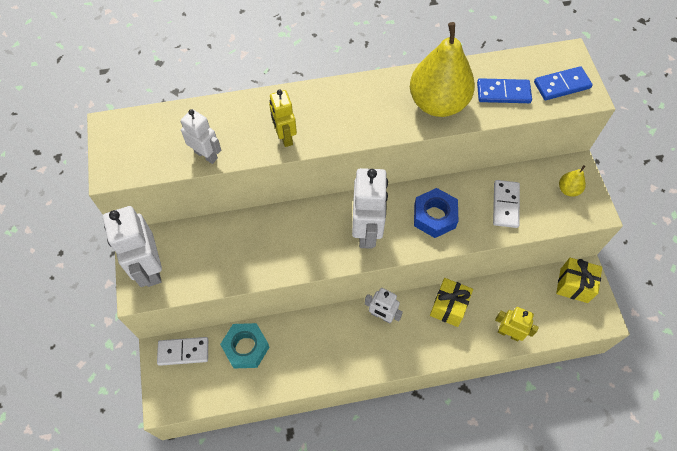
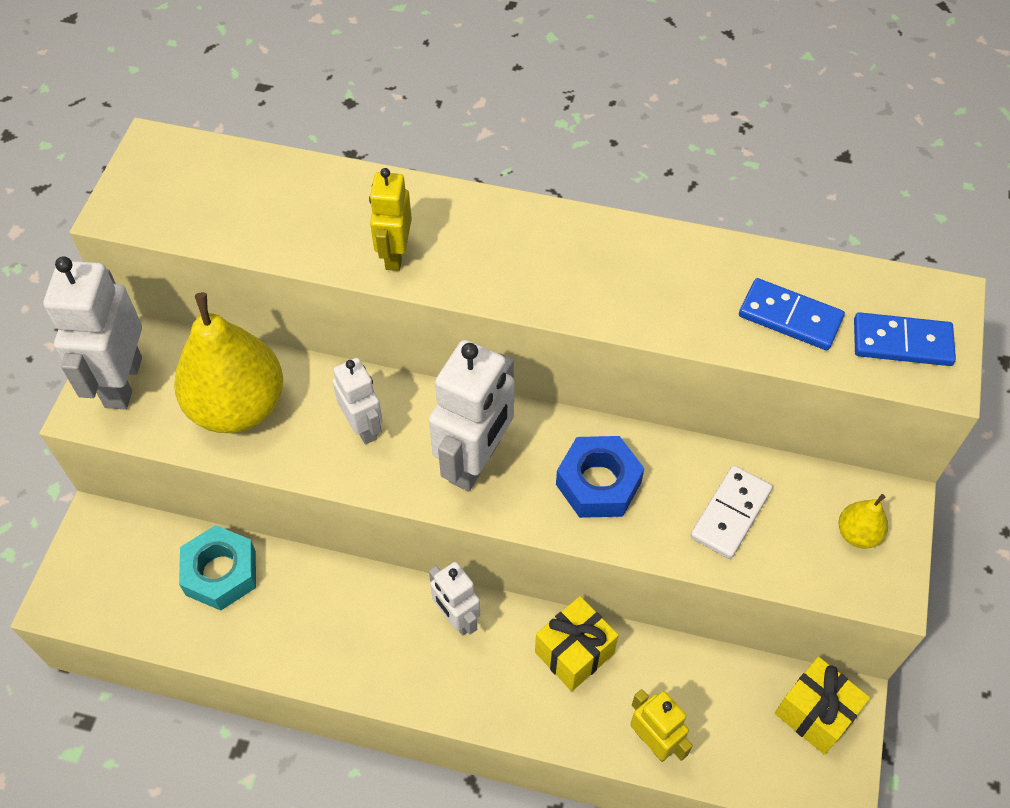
camera: 25 degrees right, 5 degrees down
white domino [157,337,208,366] -> none
white robot [180,109,221,164] -> white robot moved to [332,358,383,445]
yellow pear [410,22,475,117] -> yellow pear moved to [174,292,283,433]

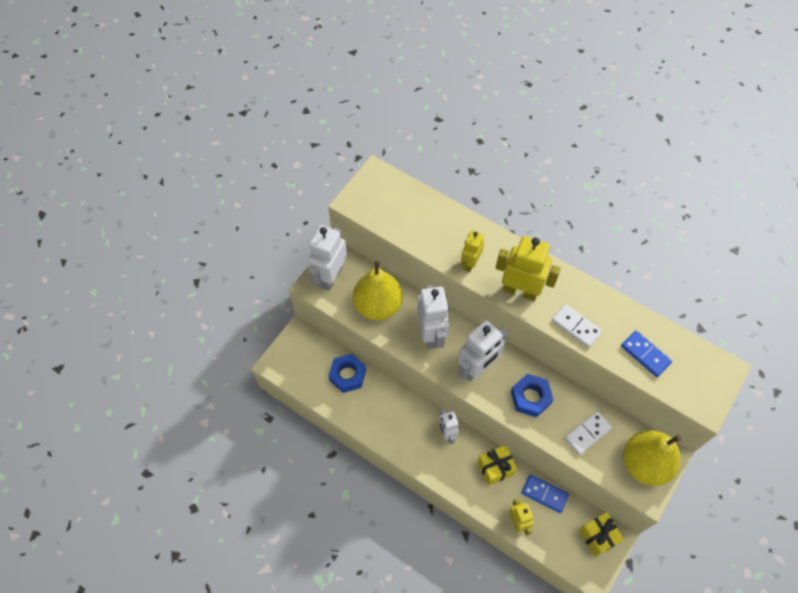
camera: 20 degrees right, 5 degrees up
turquoise nut [179,525,256,611] -> blue nut [329,354,366,393]
white robot [332,358,383,445] -> white robot [417,285,449,349], size x1.68
yellow pear [839,494,888,548] -> yellow pear [623,430,681,486], size x2.32
blue domino [854,312,956,366] -> blue domino moved to [522,474,569,513]
none -> yellow robot [496,236,561,301]
none -> white domino [552,304,602,348]

